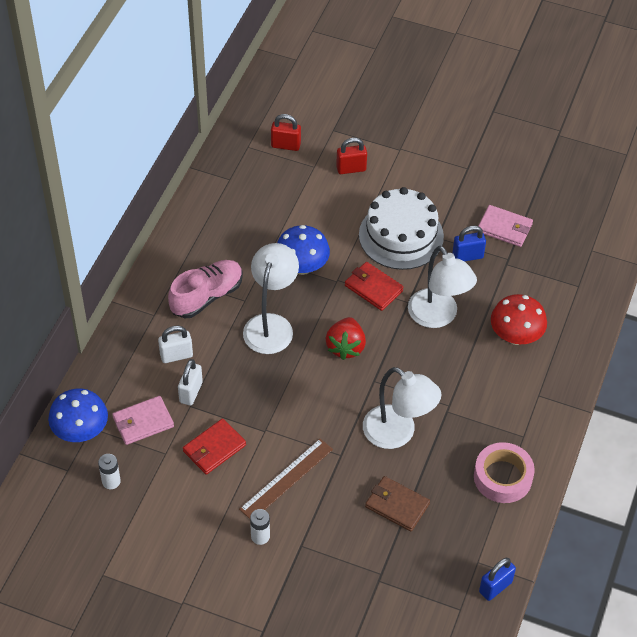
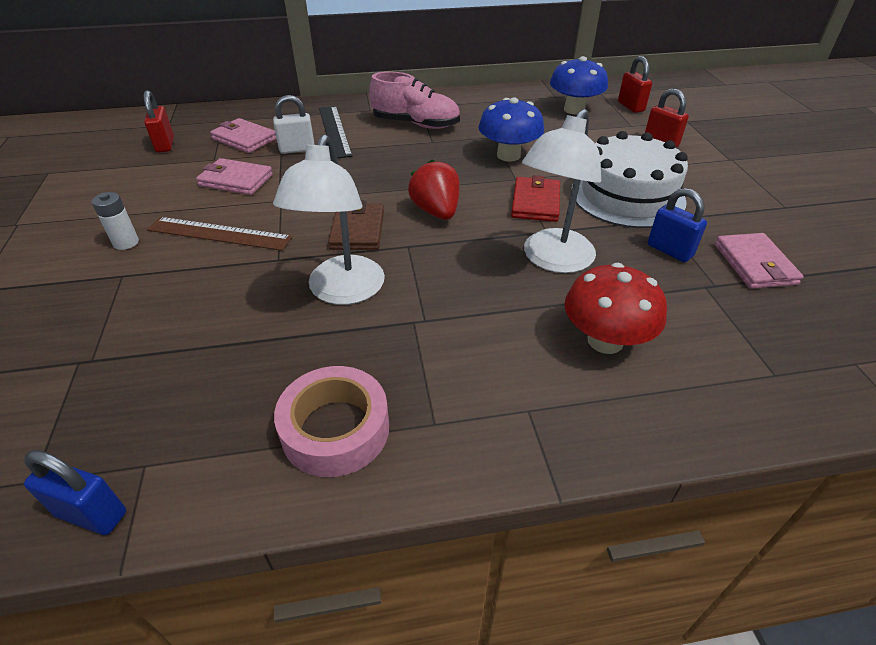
camera: 60 degrees right, 10 degrees down
blue mushroom [48,389,108,442] -> blue mushroom moved to [550,56,608,115]
white battery [98,454,121,489] -> red padlock [144,90,174,153]
white padlock [158,326,193,363] -> black ruler [319,106,352,159]
red wallet [183,419,246,474] -> pink wallet [196,158,273,195]
white lamp [243,243,299,354] -> none
red strawberry [325,317,366,360] -> red strawberry turned 90 degrees clockwise [408,160,460,220]
brown wallet [365,476,430,531] -> brown wallet moved to [328,200,384,250]

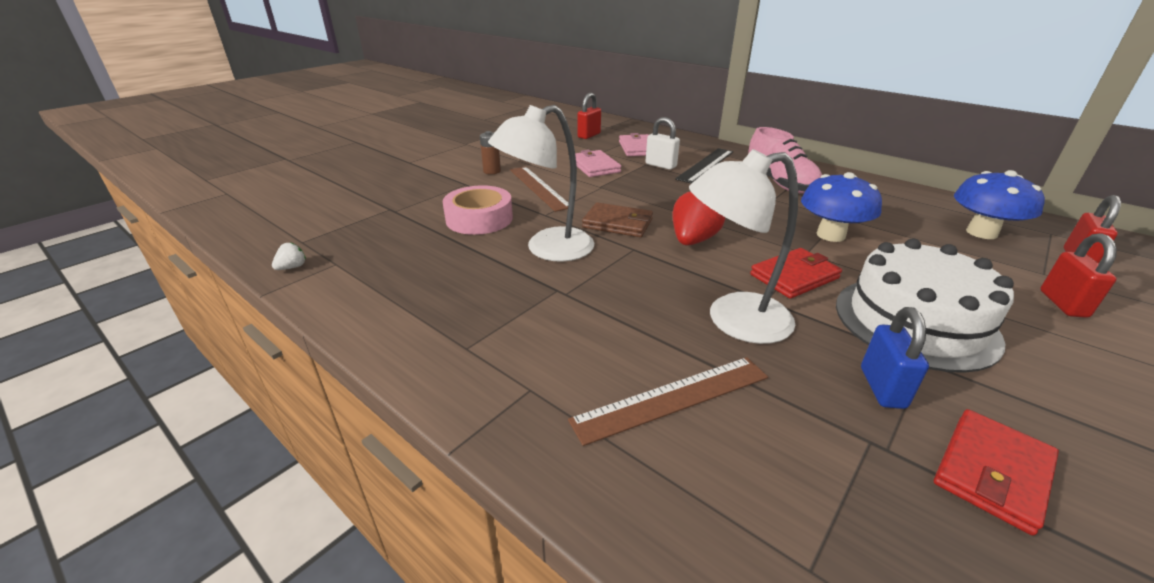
camera: 50 degrees right, 10 degrees down
blue padlock [24,450,126,535] -> white strawberry [272,242,306,270]
white battery [92,192,139,250] -> brown battery [480,131,501,174]
pink tape [274,366,389,477] -> pink tape moved to [443,185,513,235]
brown wallet [328,200,384,250] -> brown wallet turned 60 degrees clockwise [582,202,653,237]
red mushroom [565,263,667,354] -> brown ruler [568,357,768,446]
pink wallet [715,233,804,289] -> red wallet [934,409,1059,536]

